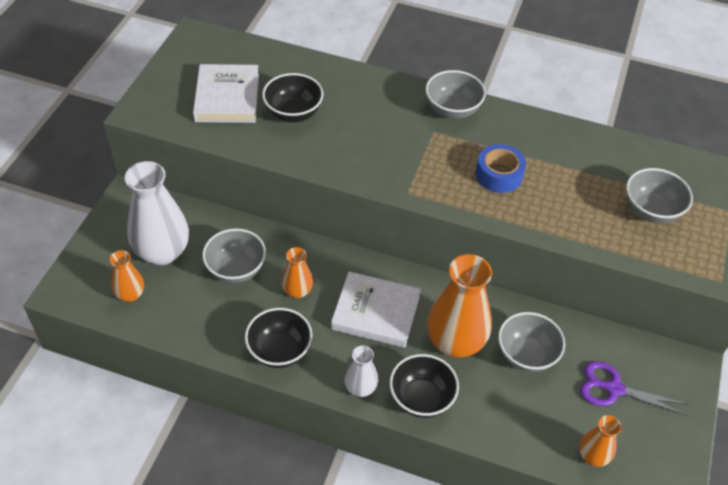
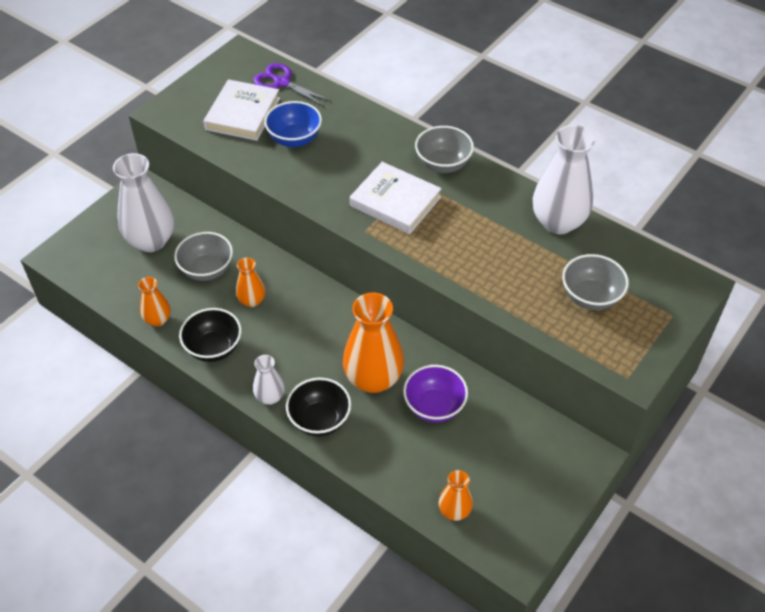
camera: 20 degrees right, 0 degrees up
orange vase [109,250,144,302] -> orange vase moved to [138,277,171,327]
black bowl [262,73,324,123] -> blue bowl [264,101,322,147]
white book [331,272,421,348] -> white book moved to [350,162,442,234]
blue tape [476,144,526,193] -> none
grey bowl [498,312,565,372] -> purple bowl [403,365,468,423]
purple scissors [580,361,689,416] -> purple scissors moved to [253,63,332,106]
none -> white vase [533,125,595,234]

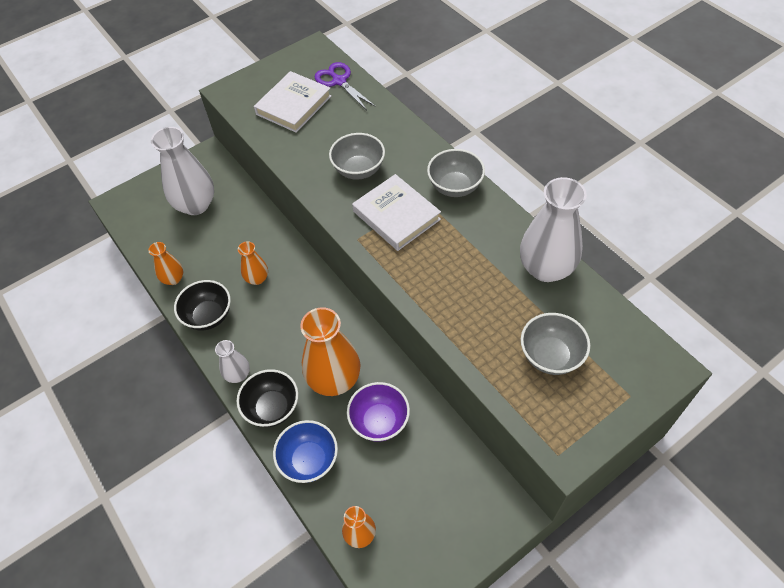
camera: 20 degrees right, 5 degrees up
grey bowl [174,232,233,281] -> grey bowl moved to [329,133,385,180]
blue bowl [264,101,322,147] -> blue bowl moved to [273,420,338,483]

